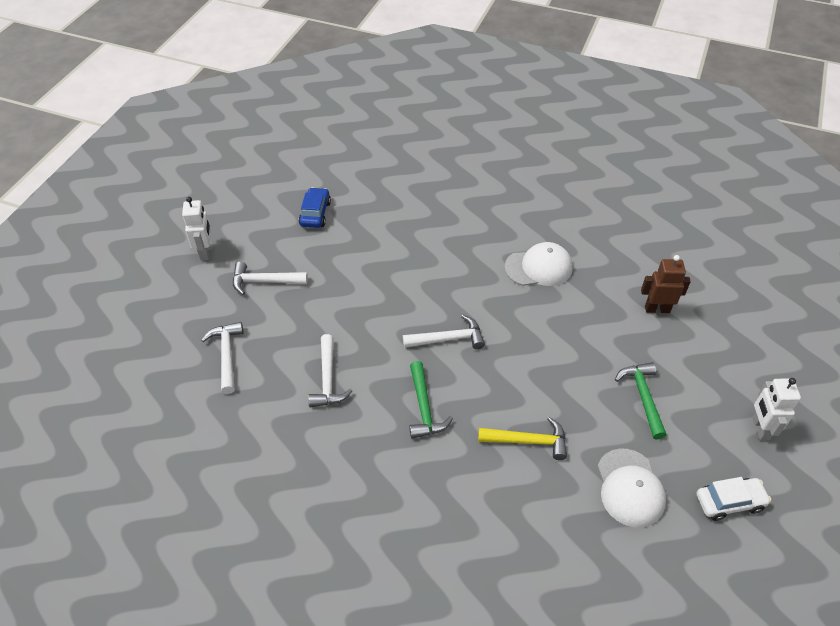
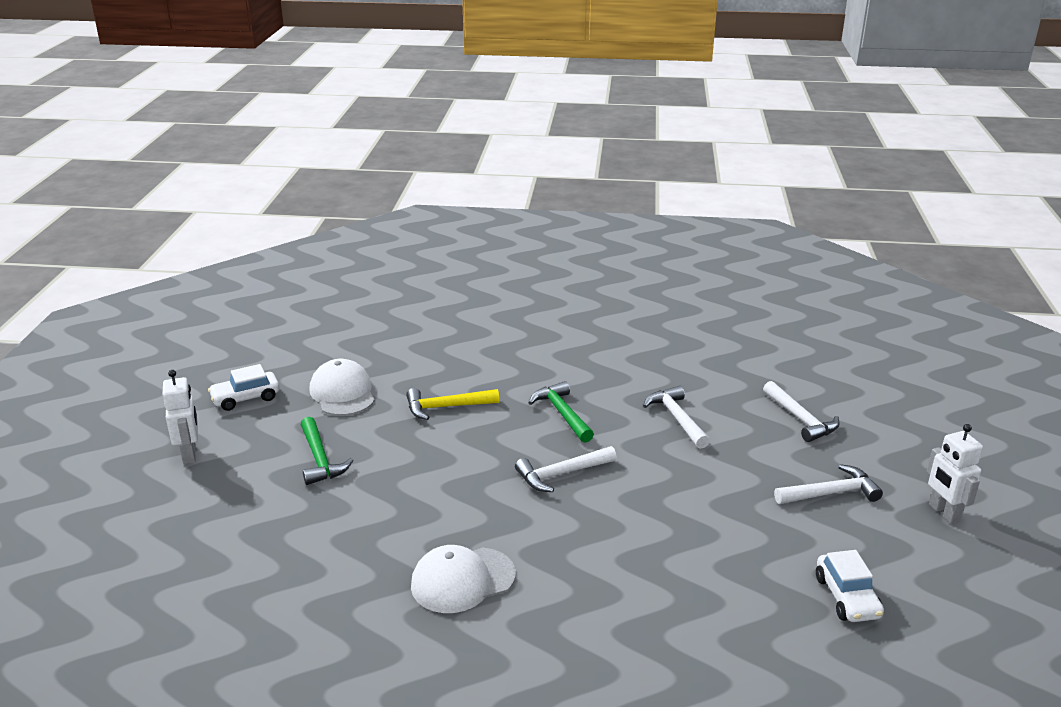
camera: 165 degrees right, 20 degrees down
blue car [299,187,331,228] -> white car [816,550,884,622]
brown robot [641,255,691,313] -> none

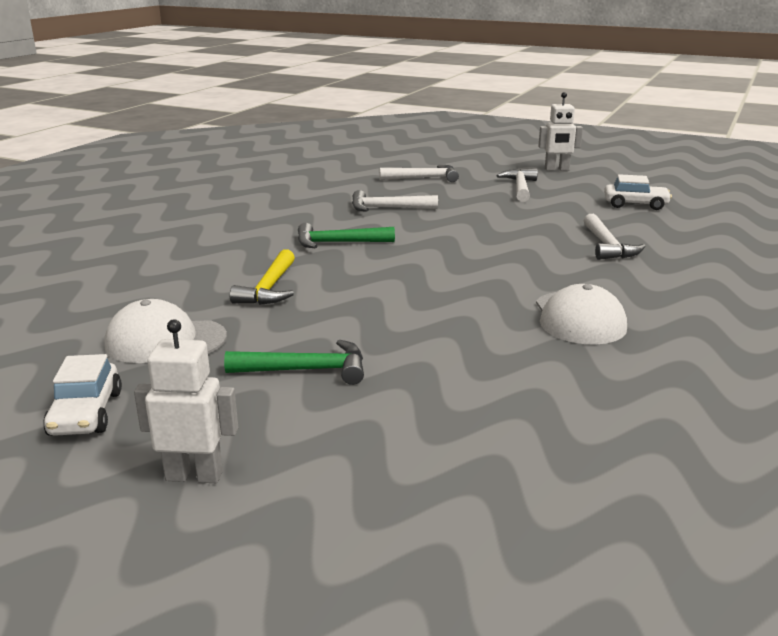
camera: 70 degrees left, 5 degrees down
white hammer [515,446,617,492] -> white hammer moved to [584,214,646,260]

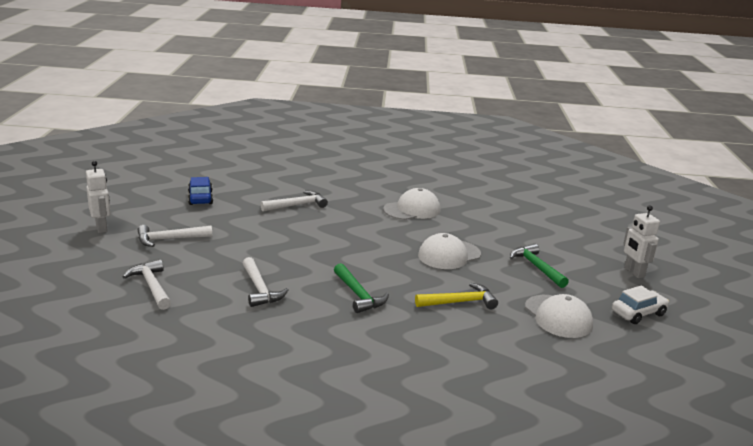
camera: 115 degrees left, 0 degrees up
white car [604,174,672,210] -> blue car [188,177,213,205]
none -> white cap [418,233,481,269]

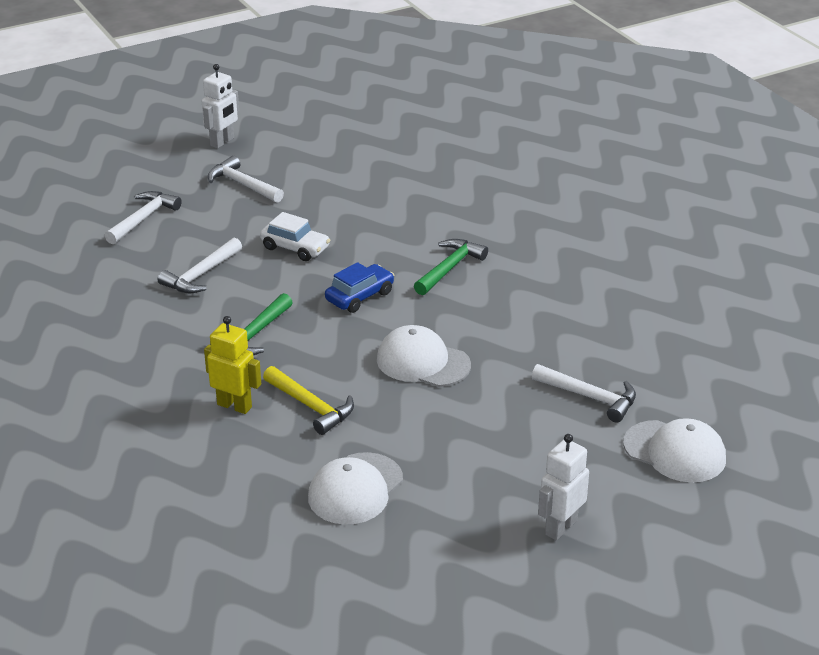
camera: 60 degrees right, 10 degrees up
blue car [188,177,213,205] -> blue car moved to [325,262,394,313]
white hammer [260,191,328,212] -> white hammer moved to [532,364,636,423]
white cap [383,188,441,220] -> white cap moved to [623,418,726,483]
green hammer [510,244,569,288] -> green hammer moved to [414,239,488,295]
white car [612,286,669,324] -> white car moved to [260,212,330,261]
none -> yellow robot [204,316,261,414]

